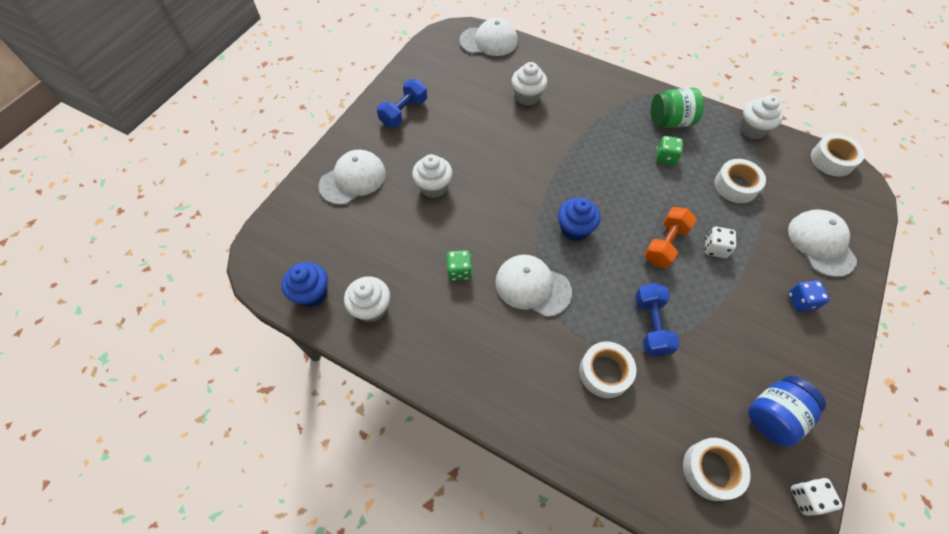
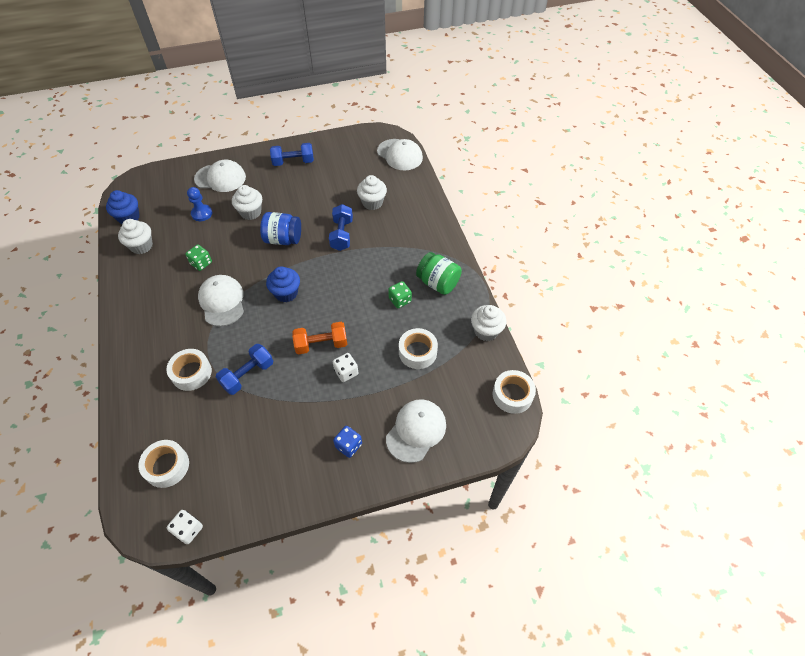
camera: 45 degrees right, 5 degrees down
blue jar [748,376,826,447] -> blue jar moved to [260,212,301,245]
none -> blue pawn [187,187,212,221]
none -> blue dumbbell [329,204,353,251]

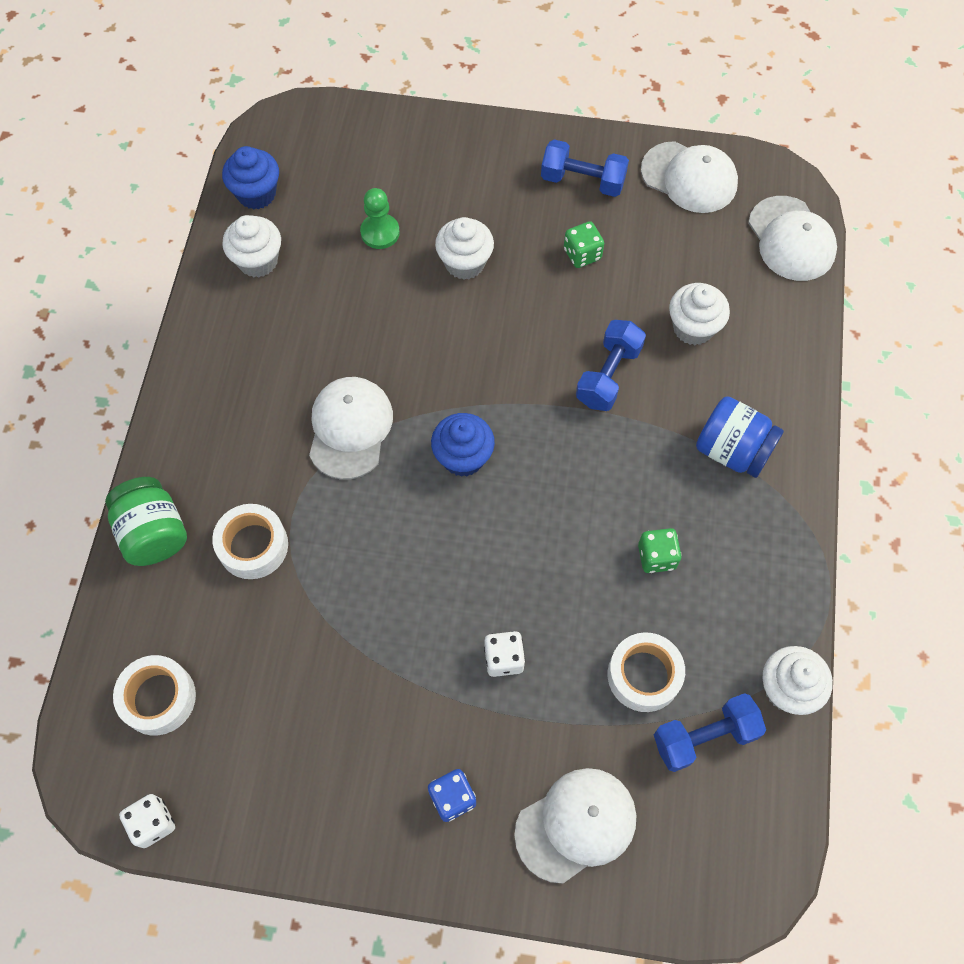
camera: 25 degrees right, 10 degrees up
green dice [185,245,212,271] -> green dice moved to [564,221,604,268]
blue pawn [187,187,212,221] -> green pawn [360,188,400,249]
white cap [194,160,246,192] -> white cap moved to [641,141,738,213]
blue dumbbell [216,344,273,395] -> blue dumbbell moved to [654,693,766,772]
blue jar [260,212,301,245] -> blue jar moved to [696,396,784,478]
orange dumbbell [292,322,347,354] -> none
green jar [416,252,462,295] -> green jar moved to [105,477,187,566]
white tape [493,370,536,414] -> none

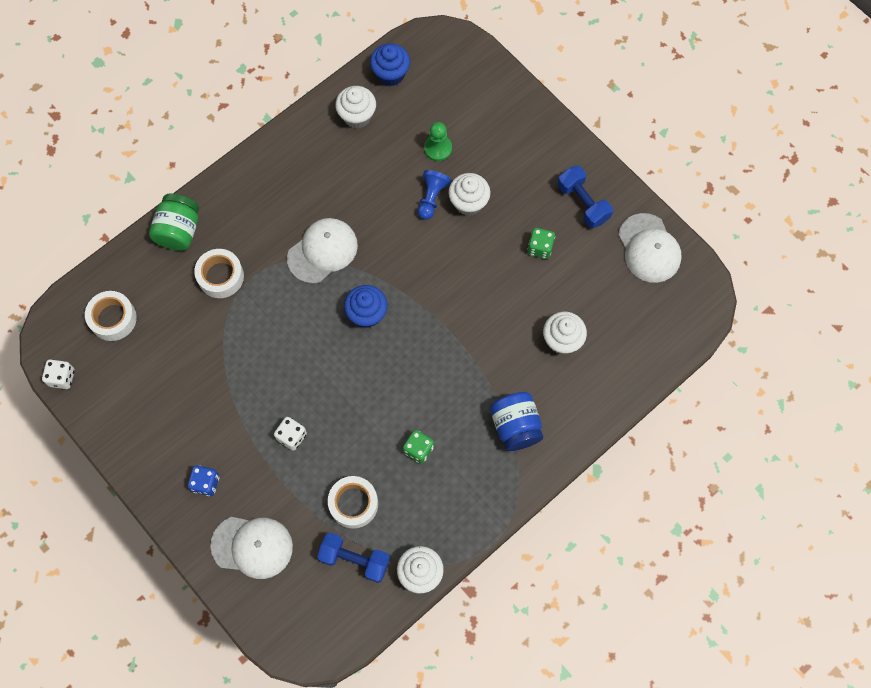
camera: 40 degrees right, 5 degrees up
blue dumbbell [576,320,646,411] -> none
white cap [748,196,837,281] -> none
none -> blue pawn [418,170,451,220]

